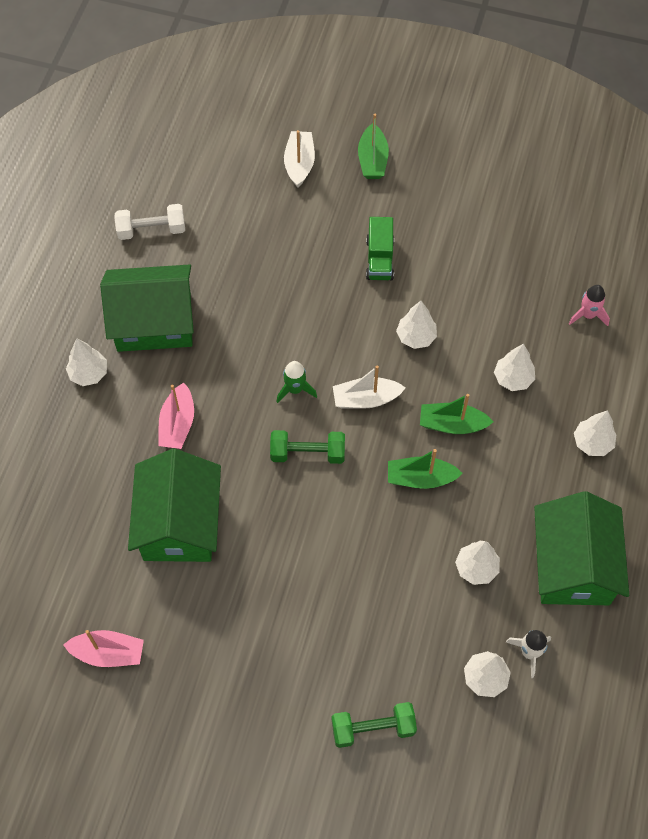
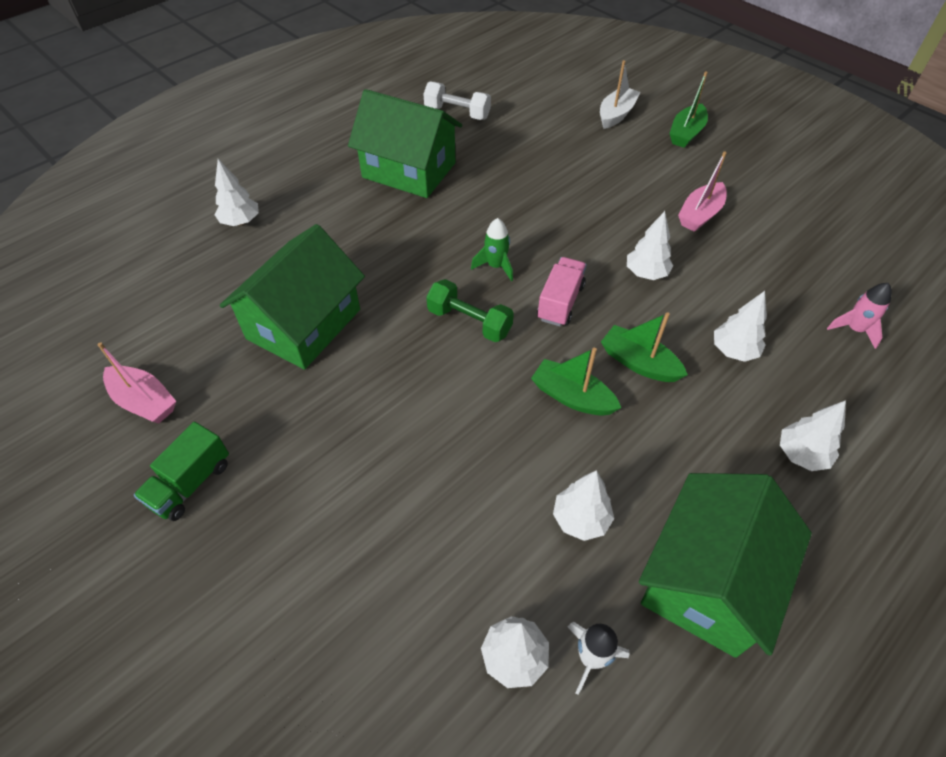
camera: 30 degrees right, 10 degrees down
white tree [66,338,107,386] -> white tree moved to [215,159,259,226]
pink boat [158,383,194,449] -> pink boat moved to [678,152,727,232]
green dumbbell [332,702,417,748] -> none
white boat [333,366,406,409] -> pink truck [537,257,587,326]
green truck [366,217,394,281] -> green truck moved to [134,422,229,521]

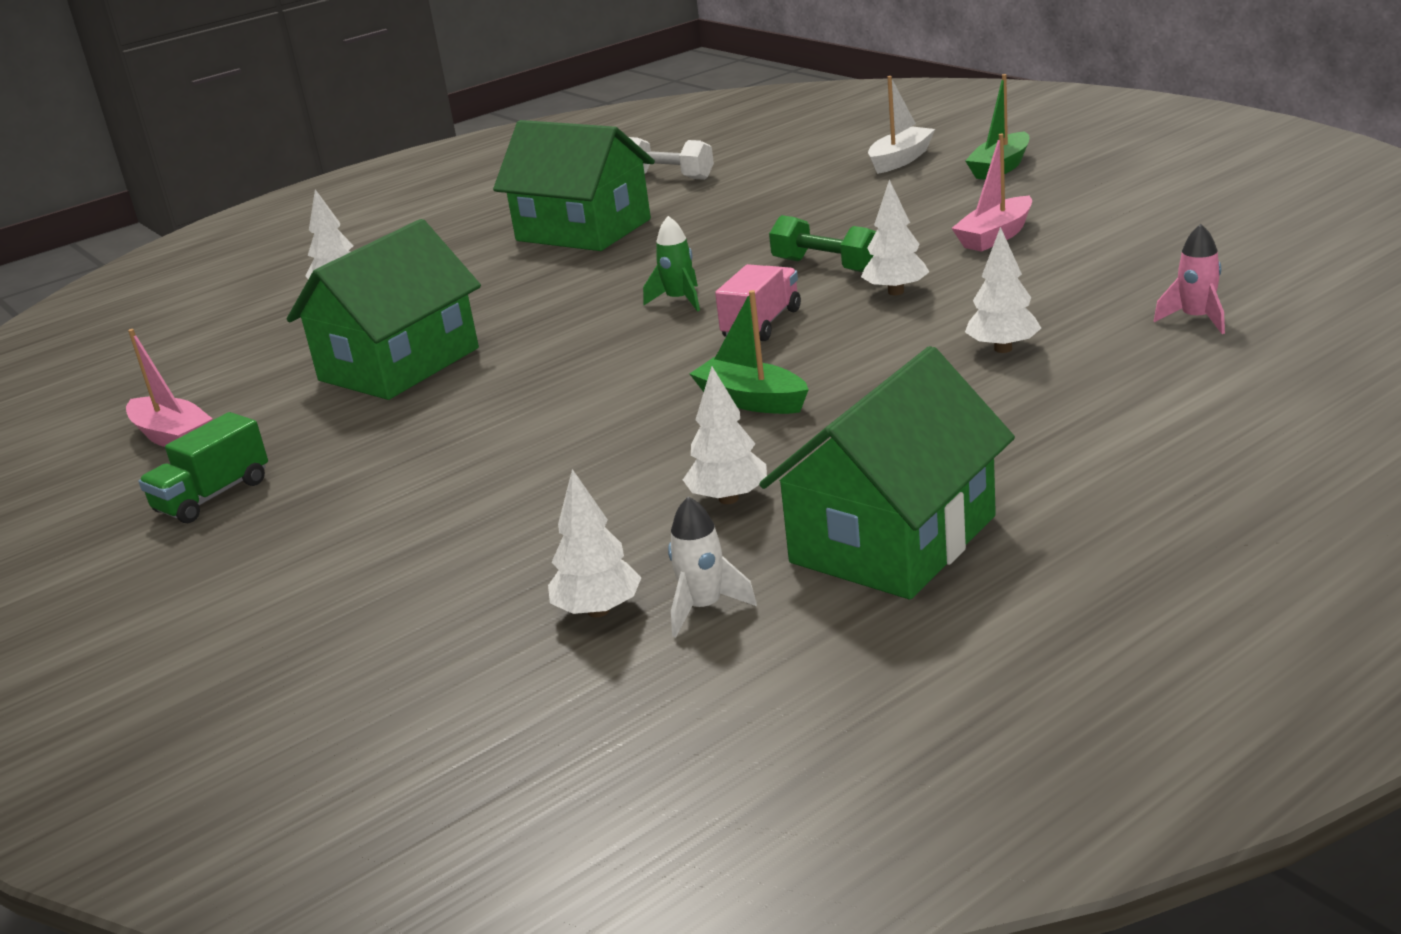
camera: 10 degrees right, 25 degrees down
green dumbbell [426,279,514,342] -> green dumbbell moved to [769,215,876,272]
green boat [601,312,688,382] -> none
white tree [780,400,846,471] -> none

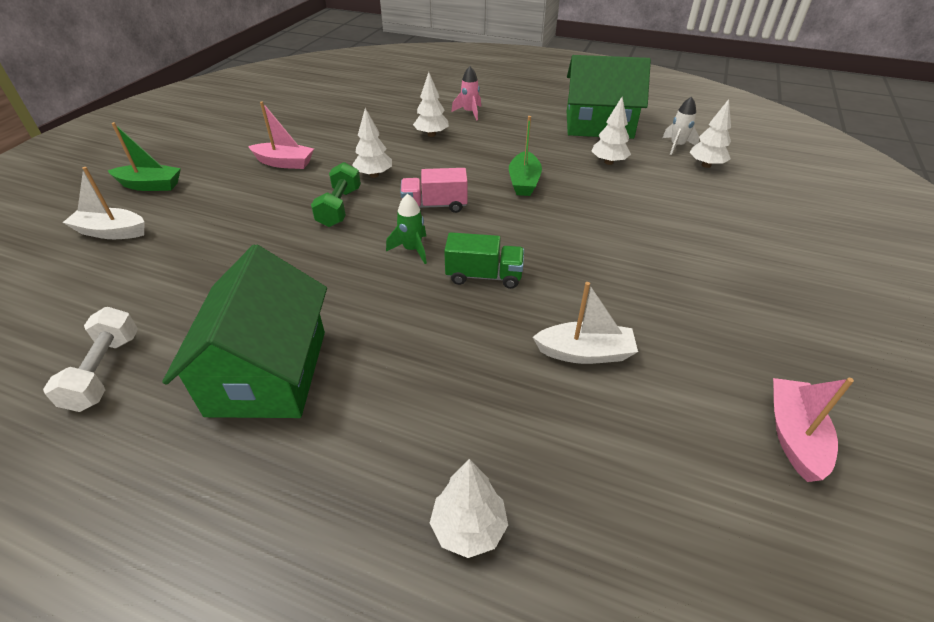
camera: 125 degrees left, 15 degrees up
green truck [139,412,268,523] -> green truck moved to [444,232,524,289]
green house [287,219,481,400] -> white boat [533,282,638,364]
pink rocket [1154,224,1225,334] -> pink rocket moved to [452,66,481,121]

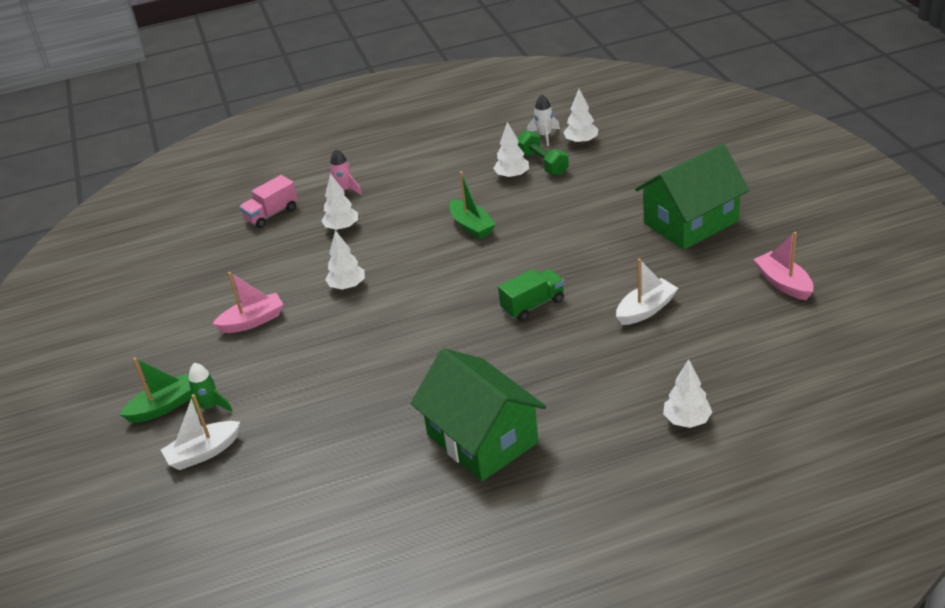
camera: 35 degrees left, 5 degrees down
white dumbbell [43,307,138,412] -> none
green dumbbell [311,162,361,227] -> green dumbbell moved to [517,130,569,175]
green rocket [386,194,427,264] -> green rocket moved to [186,363,233,413]
pink truck [400,168,468,213] -> pink truck moved to [239,175,298,228]
green house [567,55,651,139] -> green house moved to [635,144,750,250]

